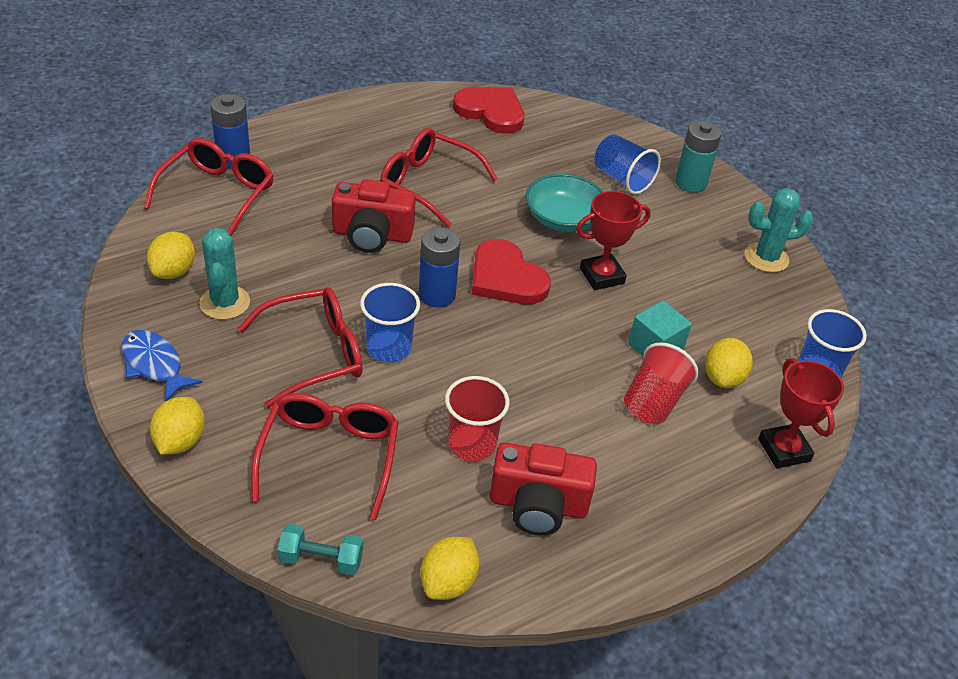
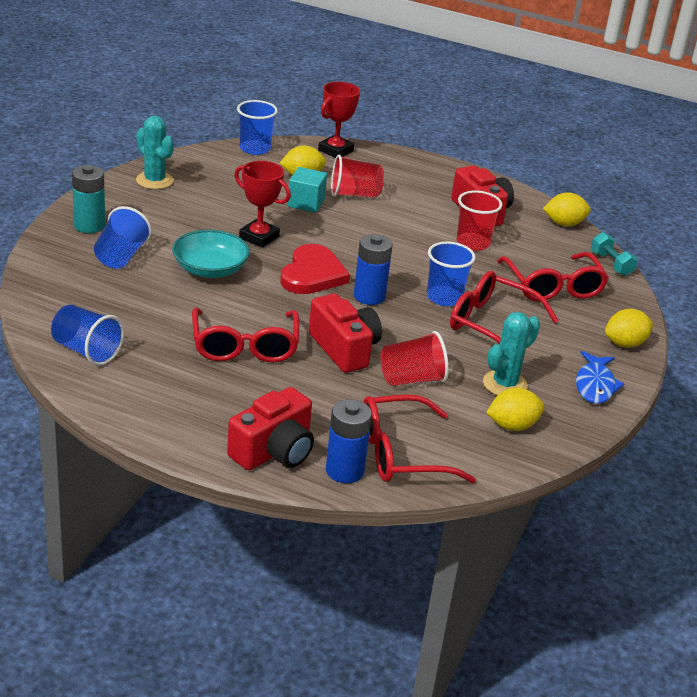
camera: 125 degrees left, 10 degrees down
red glasses [251,393,399,520] -> red glasses turned 75 degrees counterclockwise [497,252,609,301]
red heart [453,87,524,134] -> blue cup [51,305,124,366]
none -> red camera [227,387,314,470]
none -> red cup [380,331,449,386]

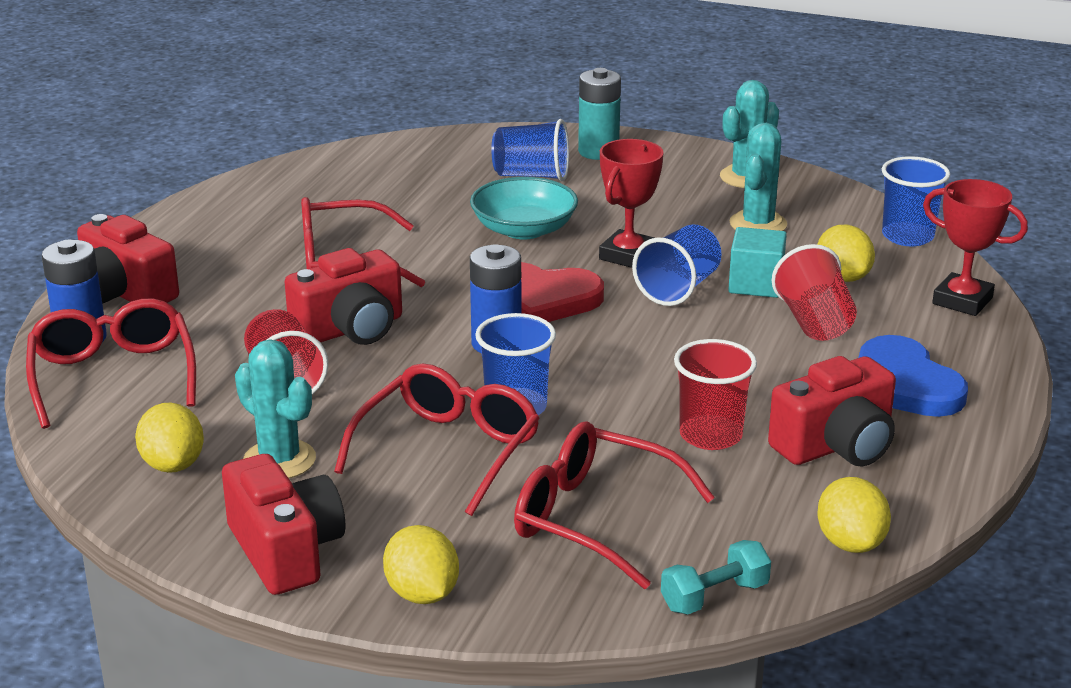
camera: 90 degrees right, 5 degrees down
blue cup [51,305,124,366] -> blue cup moved to [632,225,722,306]
red glasses [497,252,609,301] -> red glasses turned 45 degrees clockwise [514,421,715,589]
blue fish [576,351,625,404] -> red camera [222,454,345,595]
none -> turquoise cactus [730,123,787,231]
none -> blue heart [858,335,968,417]

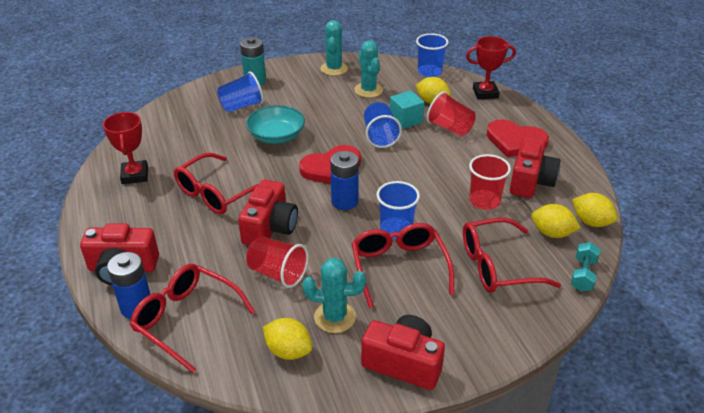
camera: 40 degrees left, 10 degrees up
yellow lemon [383,525,459,604] -> yellow lemon moved to [531,204,581,238]
red trophy [599,139,664,268] -> red trophy moved to [103,112,148,184]
blue heart [858,335,968,417] -> red heart [487,119,549,157]

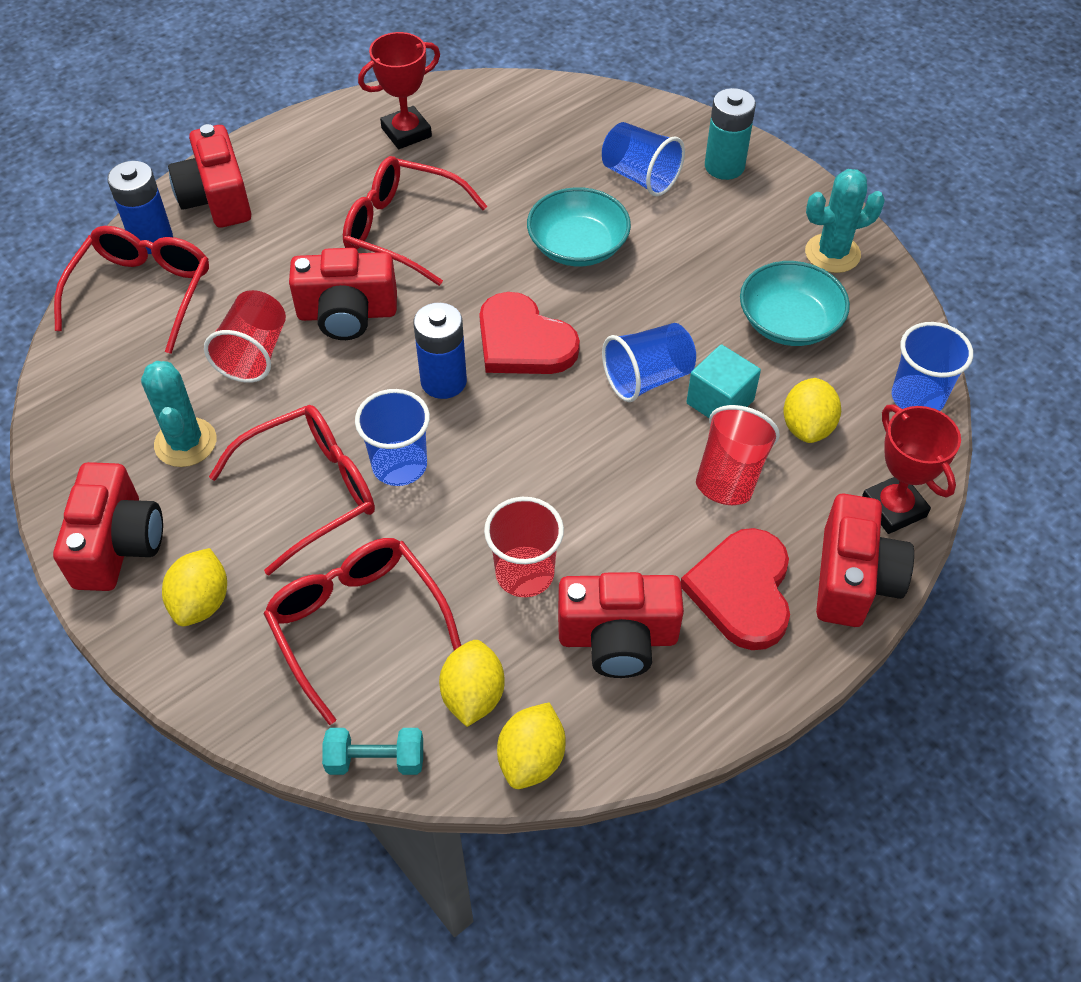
camera: 70 degrees right, 15 degrees up
yellow lemon [263,318,312,360] -> yellow lemon moved to [162,548,227,626]
turquoise cactus [354,40,383,98] -> turquoise bowl [740,261,850,346]
none -> red camera [816,494,914,627]

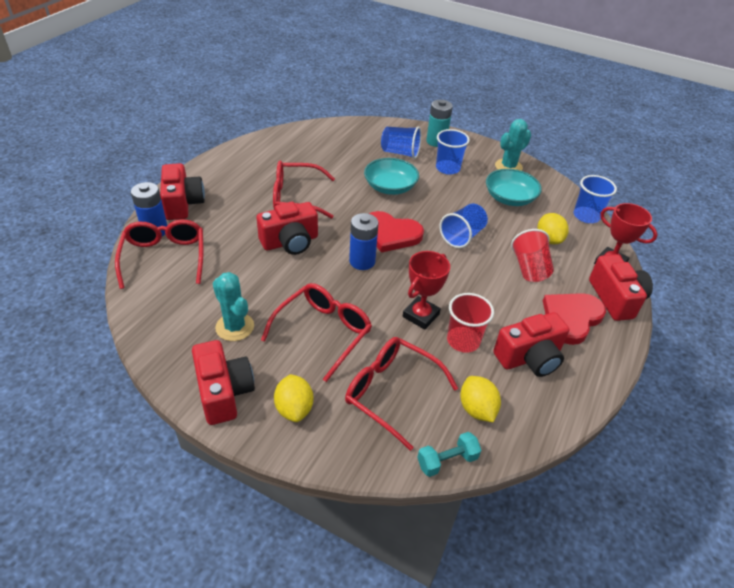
camera: 25 degrees left, 10 degrees down
red camera [168,124,251,228] -> red camera turned 150 degrees counterclockwise [160,163,205,220]
red cup [204,290,286,383] -> none
blue cup [355,389,430,486] -> blue cup moved to [436,129,470,175]
red trophy [358,32,440,149] -> red trophy moved to [403,251,450,330]
yellow lemon [497,702,566,789] -> none
red heart [681,528,790,650] -> red heart turned 60 degrees clockwise [543,293,606,345]
turquoise cube [686,344,761,418] -> none

